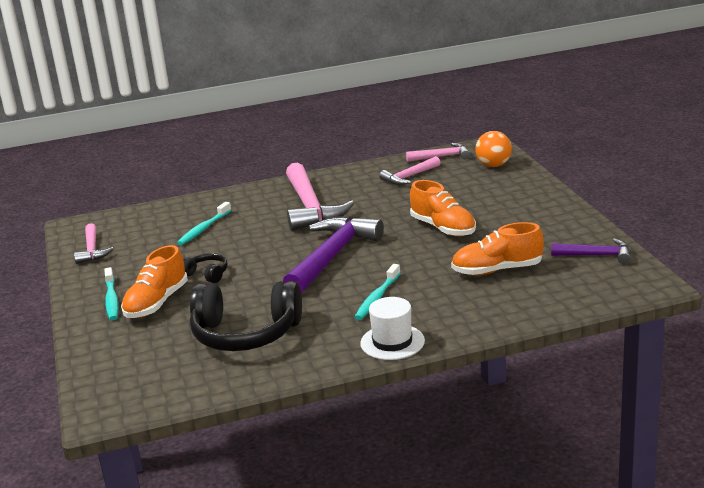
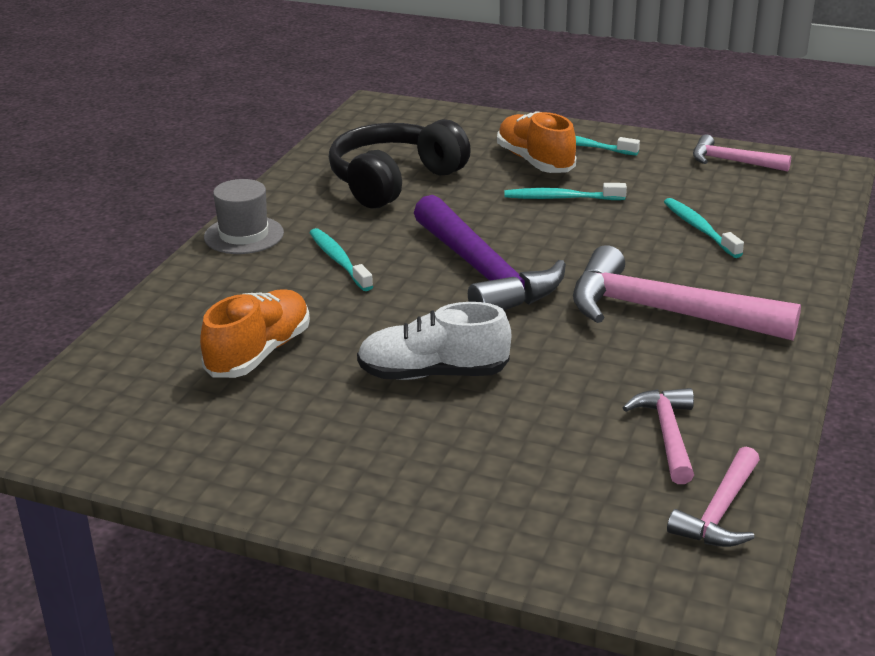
camera: 125 degrees right, 5 degrees up
black headphones [183,253,228,283] -> turquoise toothbrush [504,183,627,200]
white hat [360,297,425,360] -> grey hat [204,179,284,254]
orange shoe [410,180,476,237] -> white shoe [357,302,511,380]
orange ball [475,131,512,167] -> none
purple hammer [551,238,631,264] -> none

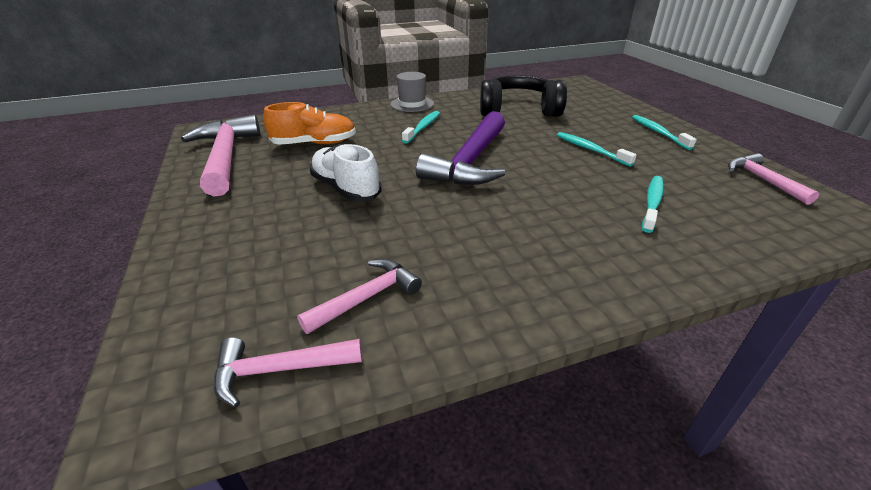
camera: 50 degrees right, 5 degrees up
orange shoe [497,111,576,173] -> none
pink hammer [573,245,801,341] -> pink hammer moved to [181,115,260,197]

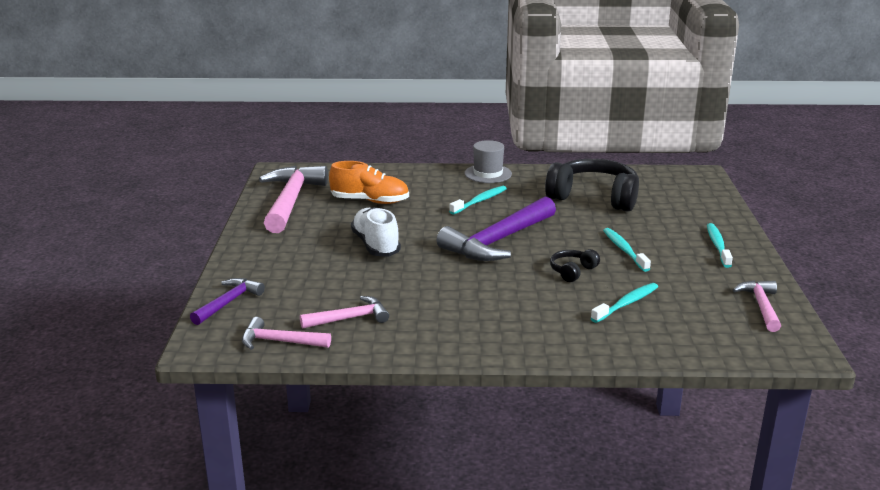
camera: 20 degrees right, 10 degrees down
none -> purple hammer [190,278,265,325]
none -> black headphones [550,249,600,282]

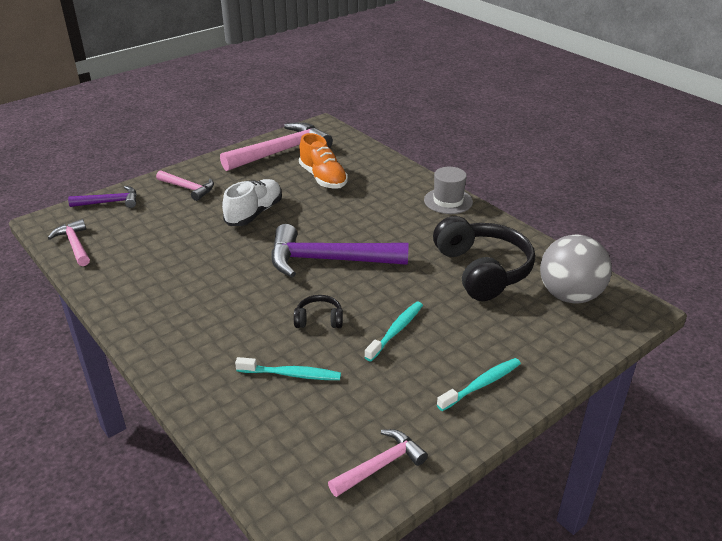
camera: 50 degrees right, 10 degrees up
pink hammer [300,296,389,329] -> pink hammer moved to [156,170,214,201]
turquoise toothbrush [449,186,507,215] -> none
none -> grey ball [540,235,612,303]

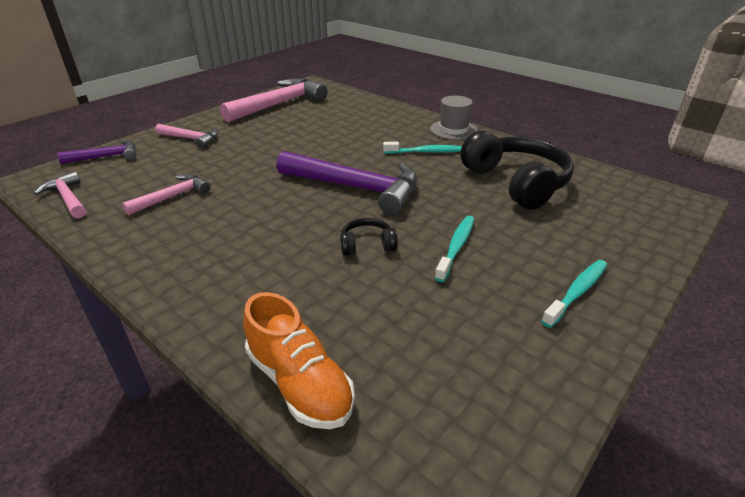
camera: 10 degrees left, 0 degrees up
white shoe [222,179,282,226] -> none
turquoise toothbrush [235,357,341,380] -> turquoise toothbrush moved to [383,142,462,154]
purple hammer [271,224,408,277] -> purple hammer turned 150 degrees counterclockwise [276,151,417,215]
orange shoe [299,133,348,189] -> orange shoe moved to [243,292,355,429]
pink hammer [328,429,428,497] -> pink hammer moved to [122,174,211,215]
grey ball [540,235,612,303] -> none

